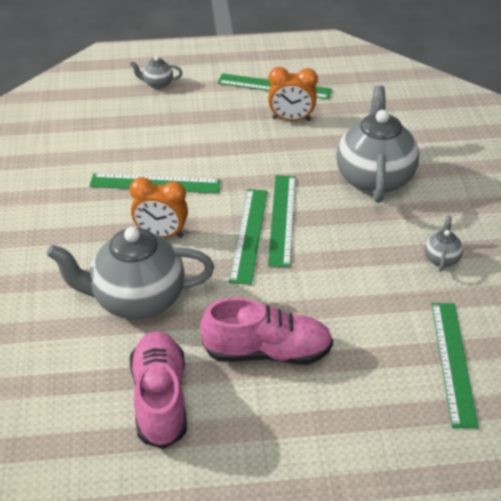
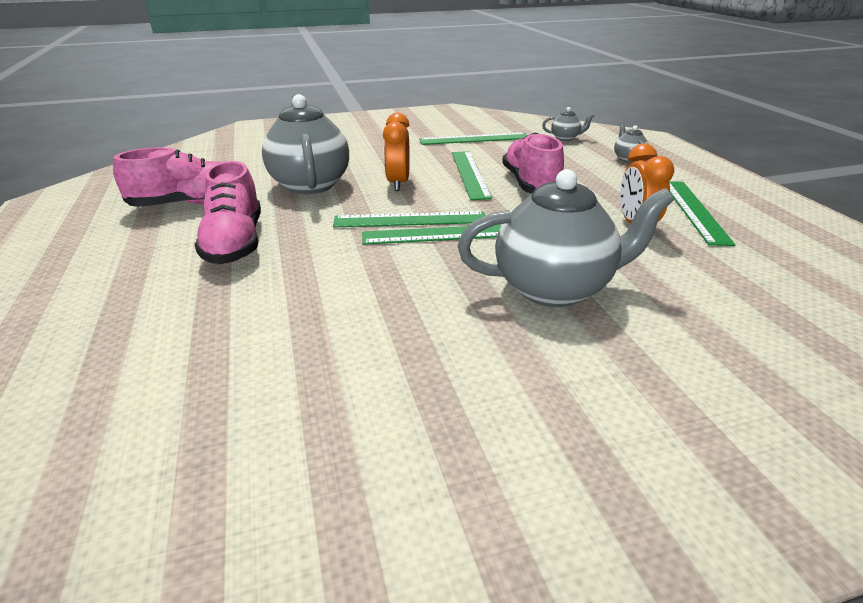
camera: 80 degrees right, 10 degrees down
grey teapot [425,216,463,272] -> grey teapot moved to [542,107,594,141]
green ruler [431,303,479,429] -> green ruler moved to [419,133,527,145]
none -> pink shoe [502,132,564,194]

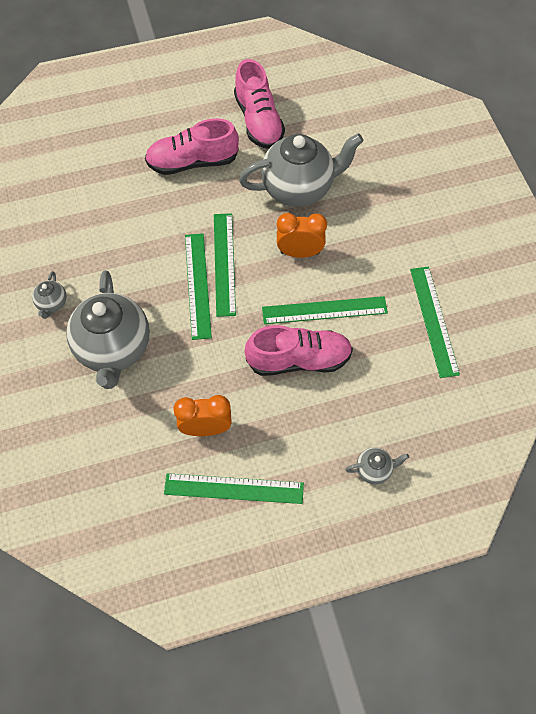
camera: 90 degrees right, 30 degrees up
grey teapot [542,107,594,141] -> grey teapot moved to [32,271,67,319]

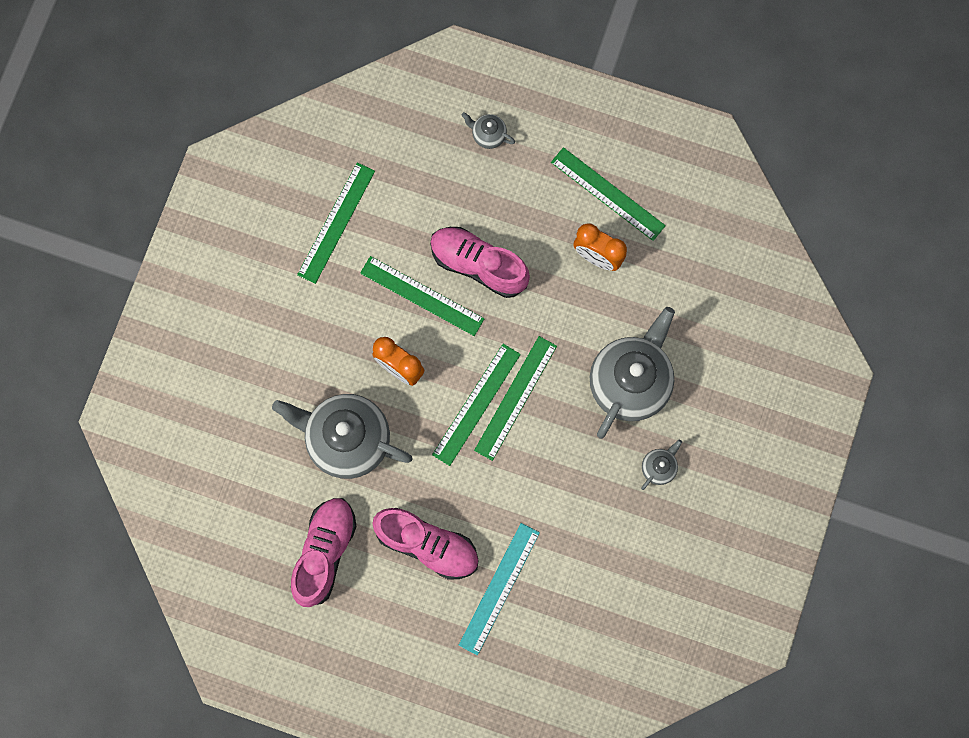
camera: 145 degrees left, 15 degrees up
none -> turquoise ruler [459,523,540,655]

